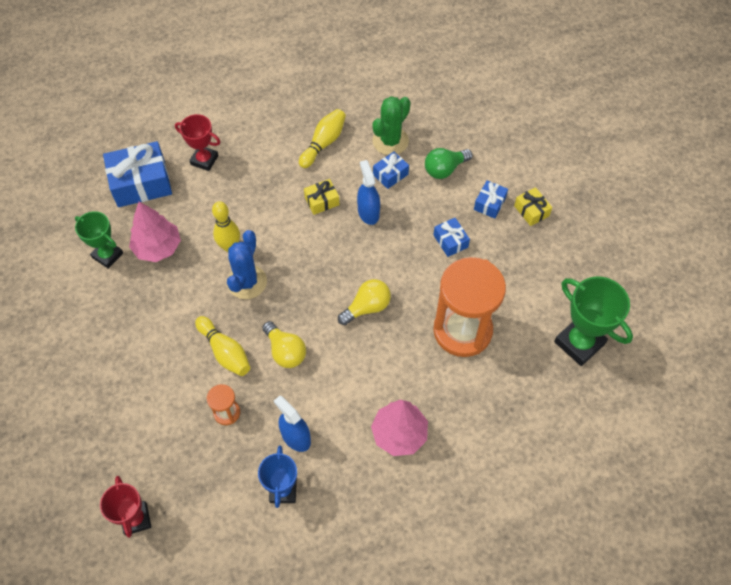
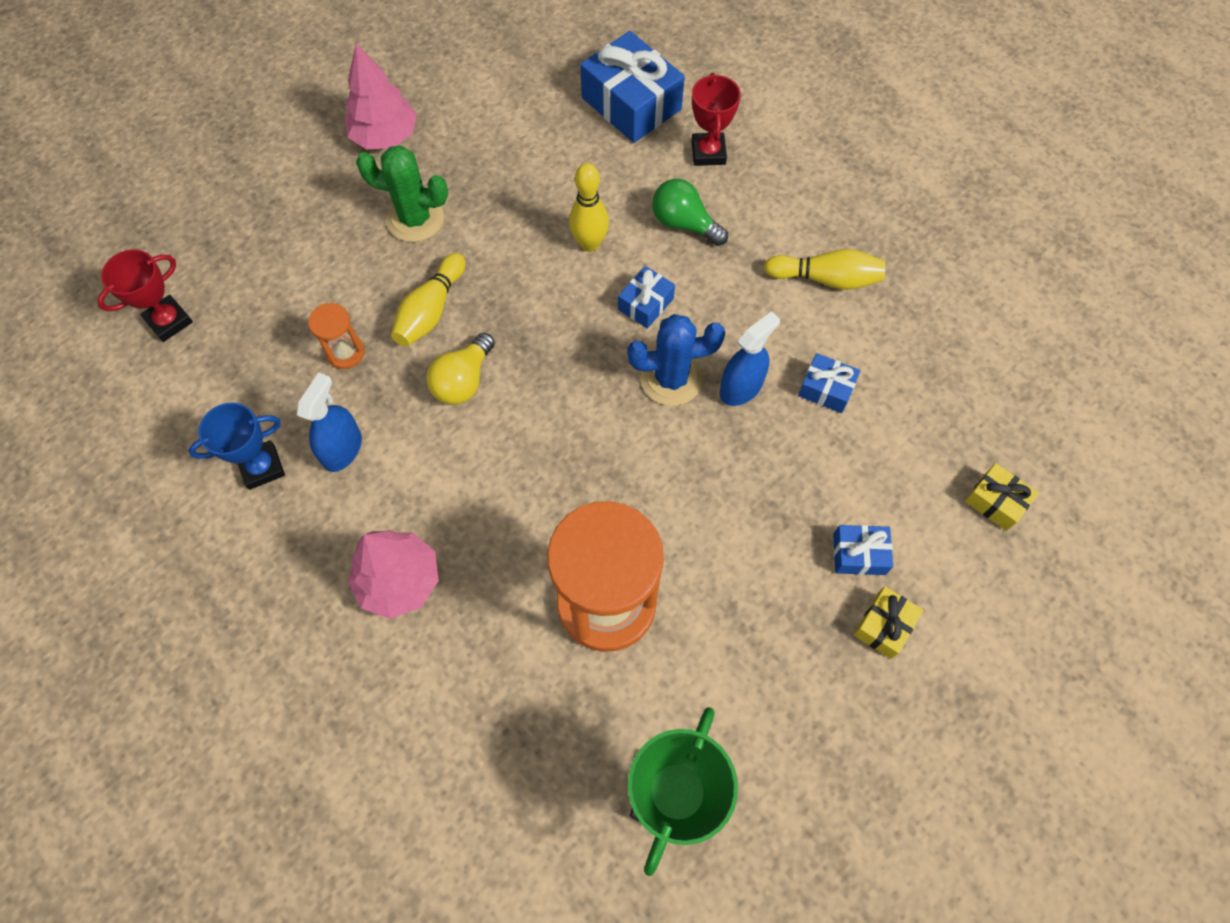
camera: 65 degrees right, 5 degrees up
green trophy [75,211,123,269] -> none
pink tree [129,202,181,262] -> pink tree moved to [344,44,417,149]
blue cactus [227,230,267,299] -> blue cactus moved to [627,314,725,406]
yellow gift [304,179,339,215] -> yellow gift moved to [965,463,1038,531]
yellow light bulb [338,279,391,325] -> none
green cactus [373,96,411,155] -> green cactus moved to [356,145,448,242]
green light bulb [425,148,473,179] -> green light bulb moved to [652,179,728,246]
blue gift [433,218,470,257] -> blue gift moved to [618,266,675,329]

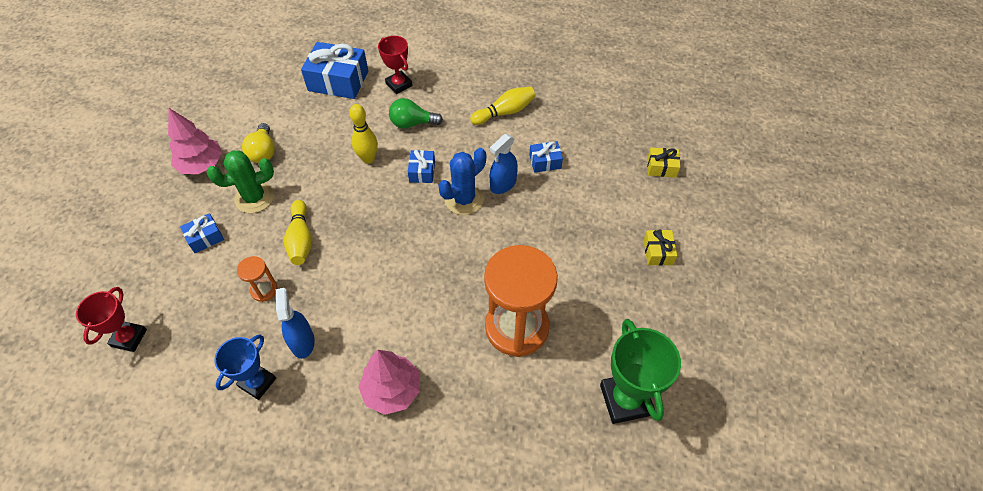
camera: 35 degrees left, 10 degrees down
yellow light bulb [427,333,495,405] -> yellow light bulb moved to [242,123,275,163]
blue spray bottle [720,311,780,406] -> blue spray bottle turned 150 degrees counterclockwise [490,134,518,194]
blue gift [833,525,893,575] -> blue gift moved to [180,213,224,253]

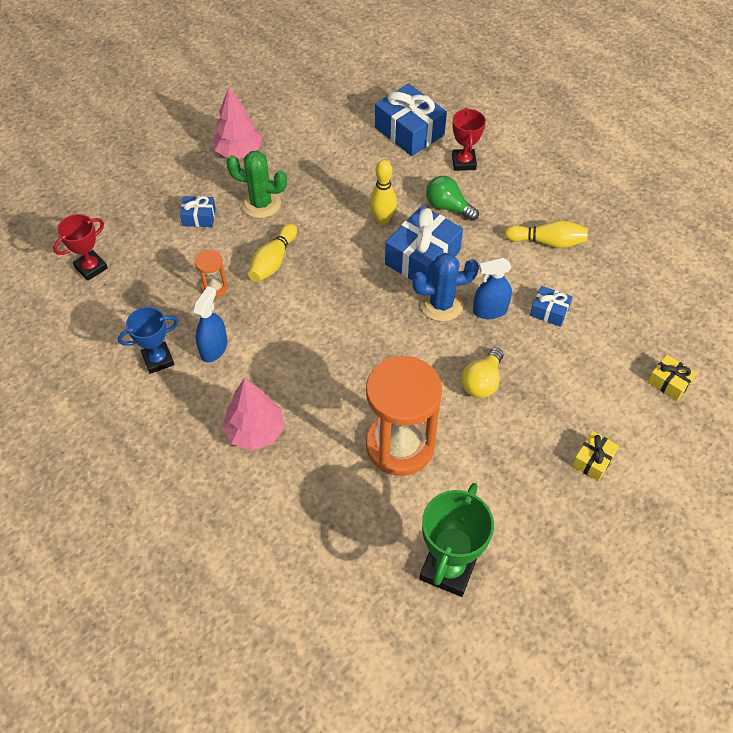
camera: 35 degrees right, 0 degrees up
yellow light bulb [242,123,275,163] -> yellow light bulb moved to [461,348,503,398]
blue gift [408,150,435,183] -> blue gift [385,206,463,282], size x1.95

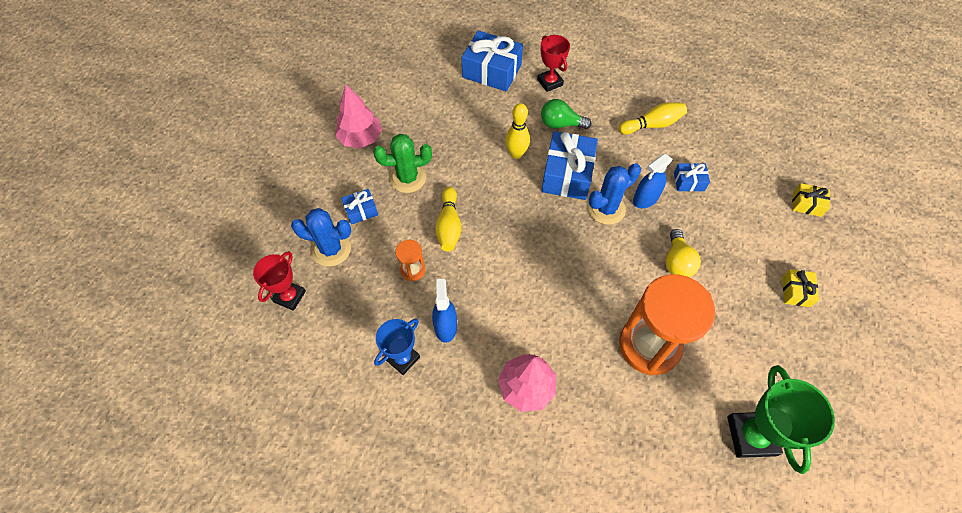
camera: 25 degrees left, 5 degrees up
none -> blue cactus [291,208,351,266]

